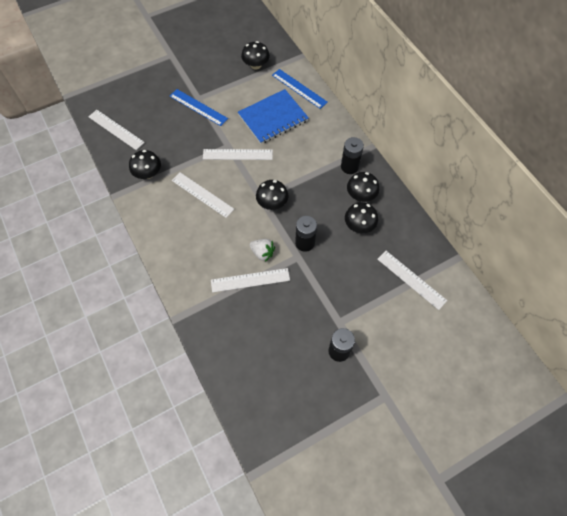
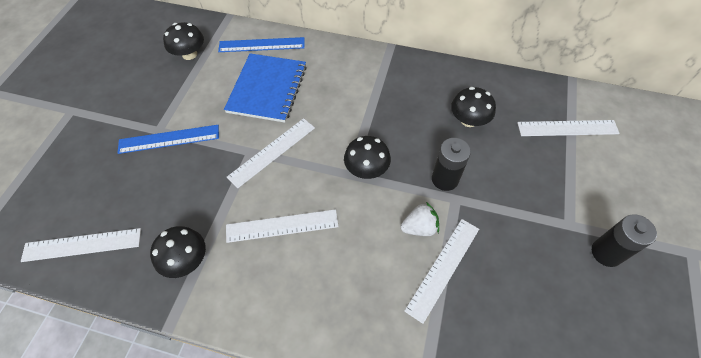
camera: 45 degrees left, 5 degrees down
black battery [341,137,364,174] -> none
black mushroom [347,172,379,202] -> none

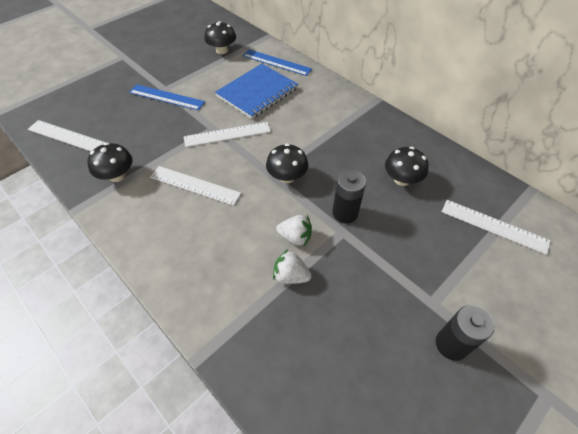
camera: 30 degrees right, 5 degrees down
white ruler [404,219,479,324] -> white strawberry [273,249,312,284]

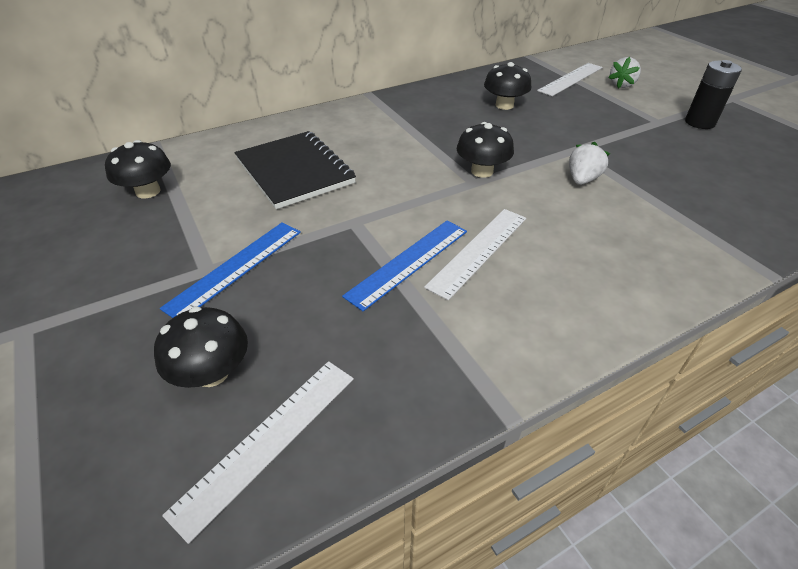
camera: 75 degrees left, 10 degrees down
black mushroom [87,143,133,182] -> black mushroom moved to [154,307,248,388]
white ruler [184,122,271,147] -> none
blue notebook [215,64,298,119] -> black notebook [234,131,356,209]
blue ruler [243,49,312,76] -> blue ruler moved to [342,221,467,311]
white strawberry [273,249,312,284] -> white strawberry moved to [608,57,641,89]
black battery [332,170,366,223] -> none

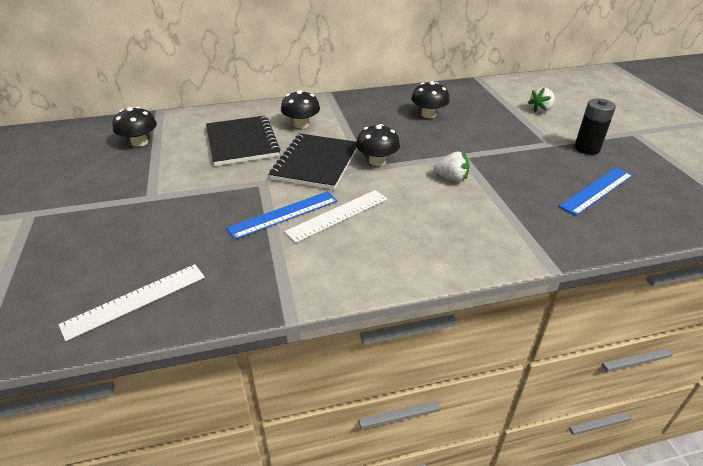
camera: 15 degrees right, 5 degrees down
black mushroom [154,307,248,388] -> black mushroom moved to [281,90,320,128]
blue ruler [160,222,301,318] -> blue ruler moved to [559,168,633,216]
white ruler [537,63,603,96] -> none
white strawberry [569,142,610,185] -> white strawberry turned 60 degrees clockwise [433,152,470,182]
none -> black notebook [269,134,357,190]

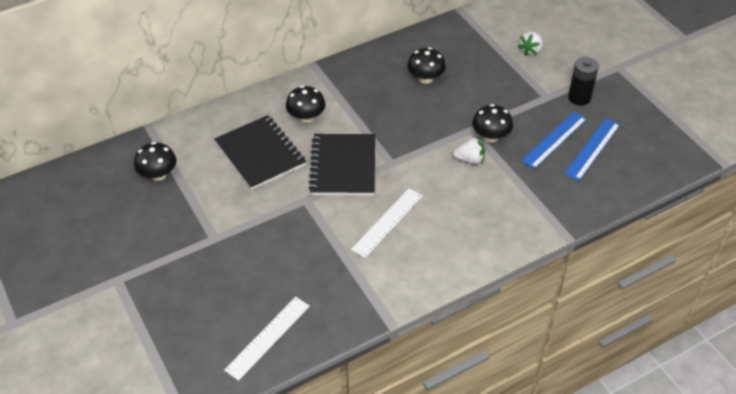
camera: 15 degrees left, 10 degrees up
blue ruler [226,191,338,240] -> blue ruler moved to [521,112,587,169]
black mushroom [356,124,400,166] -> black mushroom moved to [472,104,513,142]

